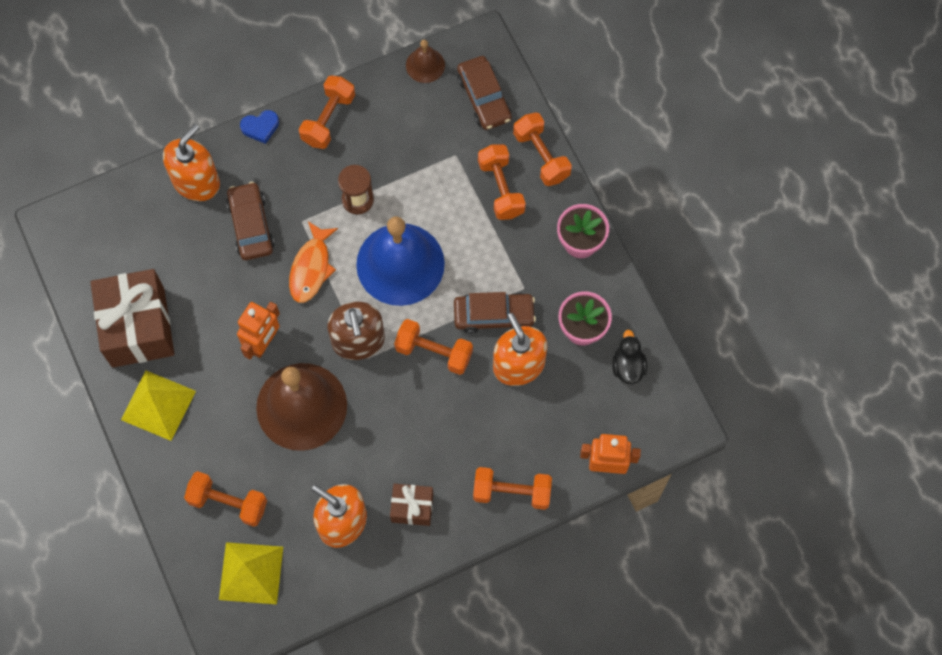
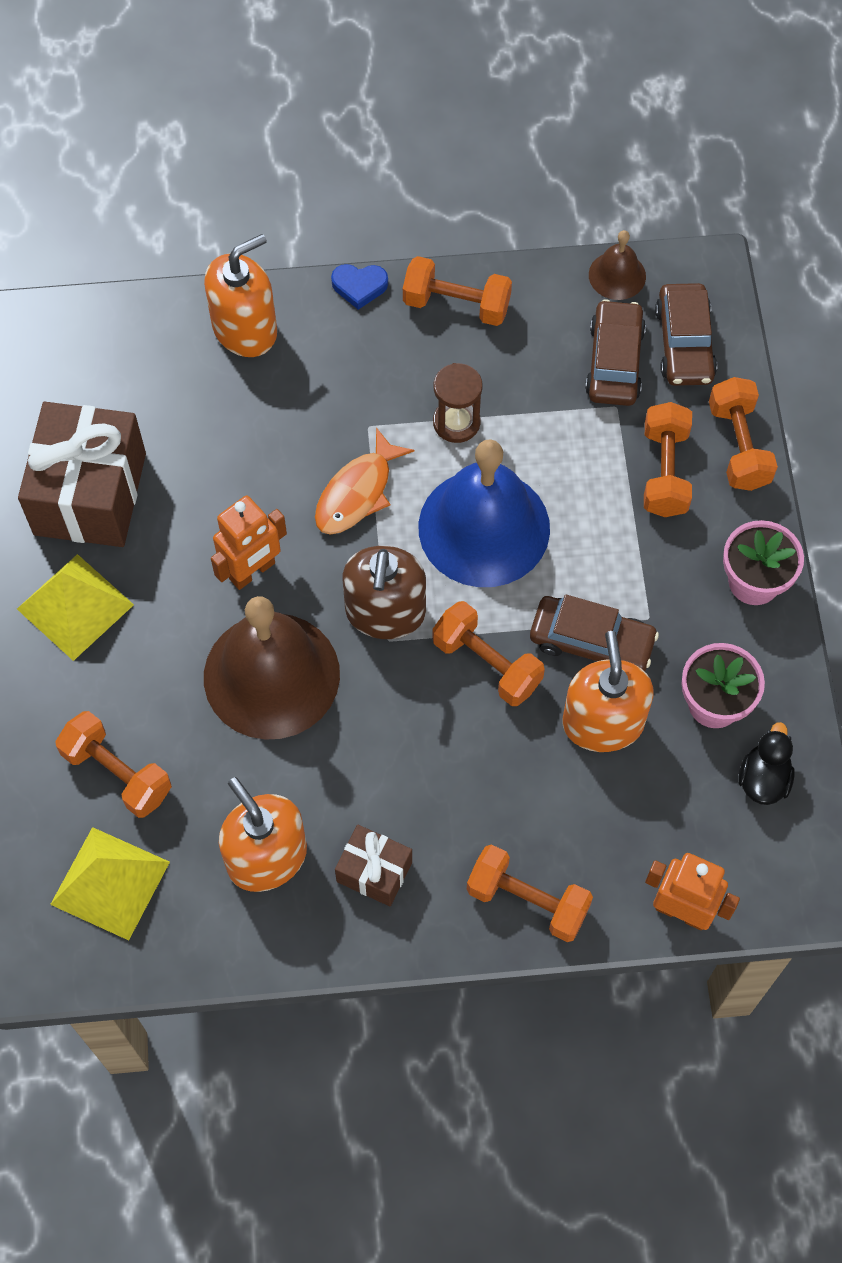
camera: 20 degrees right, 5 degrees down
brown car [226,182,275,260] -> brown car moved to [585,299,646,406]
orange dumbbell [299,75,355,149] -> orange dumbbell turned 60 degrees clockwise [403,256,512,326]

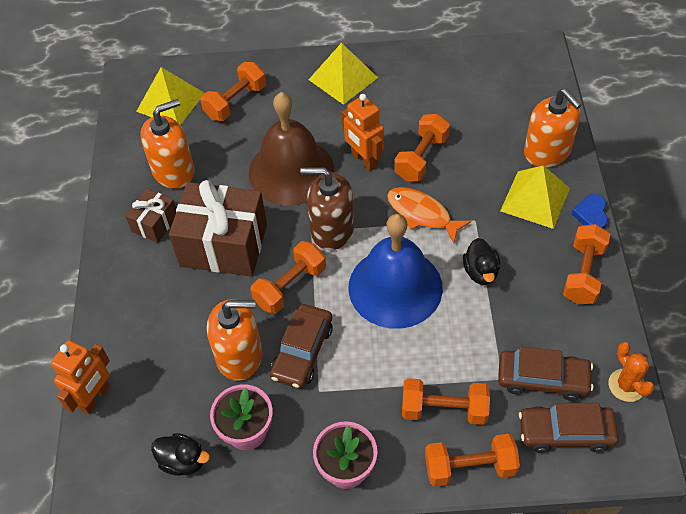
camera: 95 degrees right, 10 degrees down
brown gift [18,402,146,547] -> brown gift moved to [169,180,267,276]
brown hourglass [433,363,483,443] -> black duck [463,238,500,285]
orange dumbbell [467,845,593,942] -> orange dumbbell moved to [394,114,450,181]
brown bell [589,230,646,300] -> orange cactus [608,342,655,402]
none -> yellow pyramid [500,166,570,229]

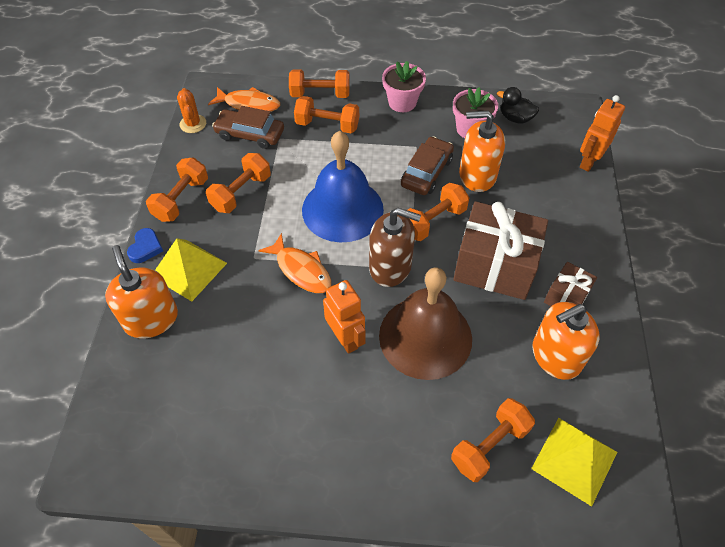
camera: 175 degrees left, 0 degrees up
yellow pyramid [309,43,378,105] -> none
orange dumbbell [394,114,450,181] -> orange dumbbell moved to [206,153,271,213]
black duck [463,238,500,285] -> none
brown car [519,403,619,453] -> orange fish [208,87,280,112]

